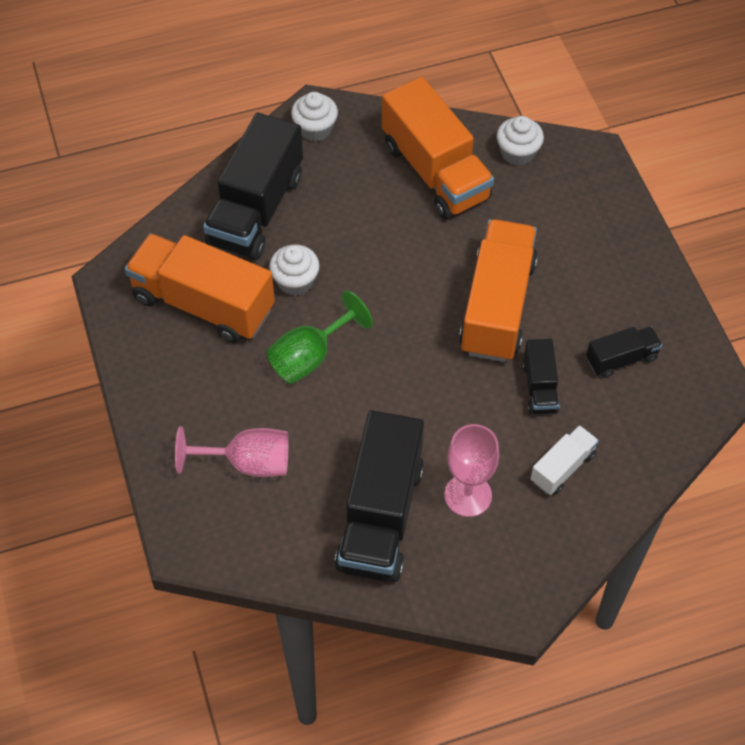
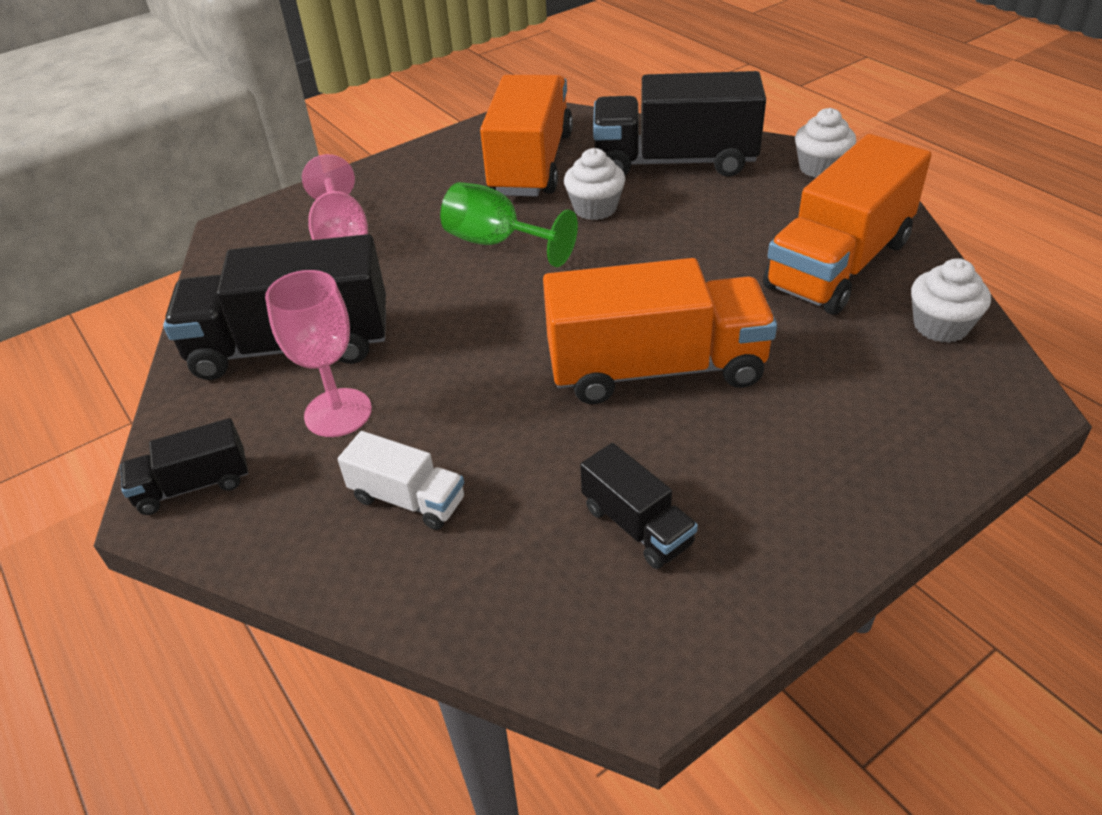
camera: 75 degrees right, 15 degrees down
black truck [522,339,559,414] -> black truck moved to [120,418,248,515]

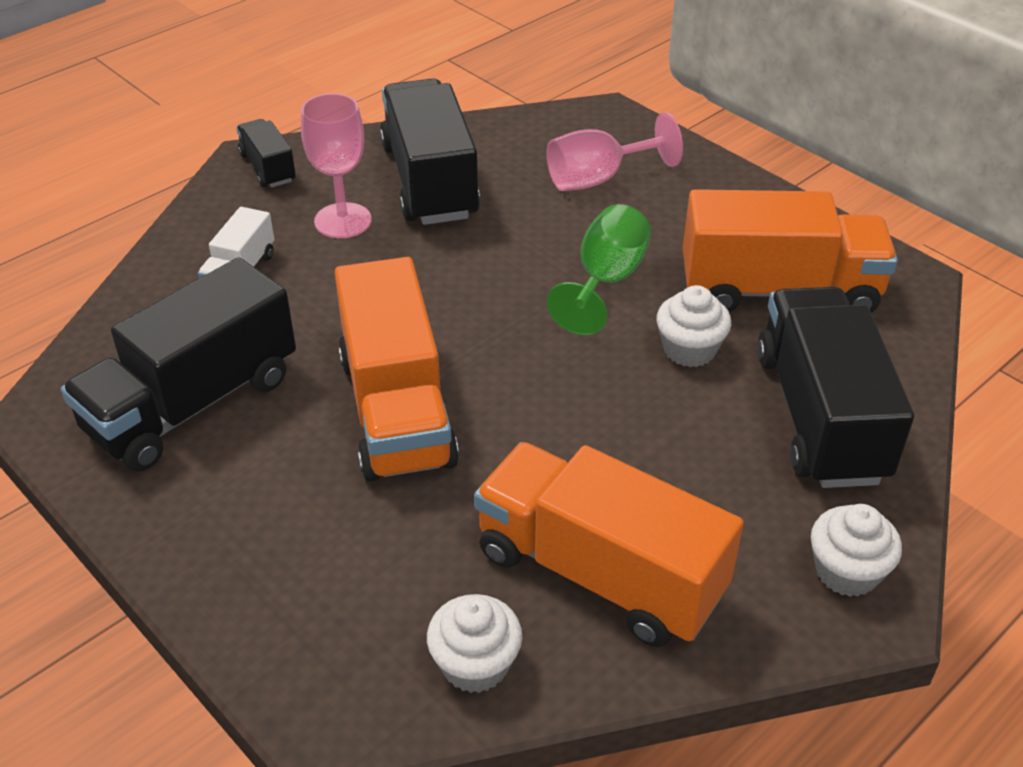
camera: 80 degrees right, 0 degrees up
black truck [580,443,698,569] -> black truck [61,257,296,471], size x2.04

